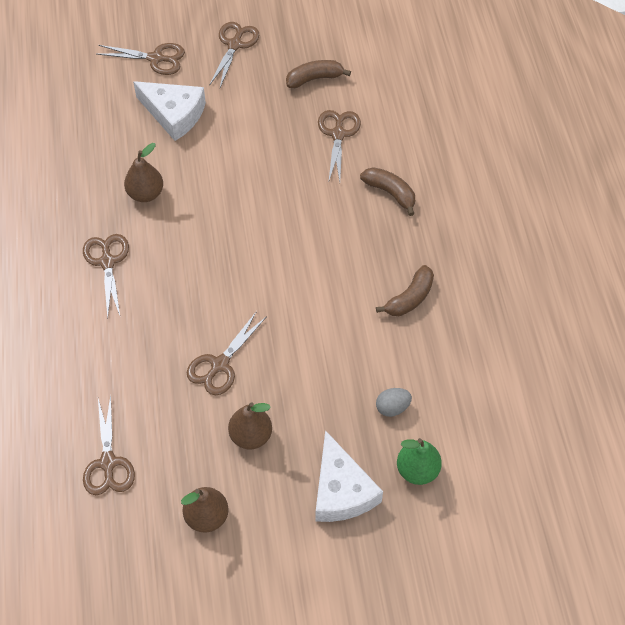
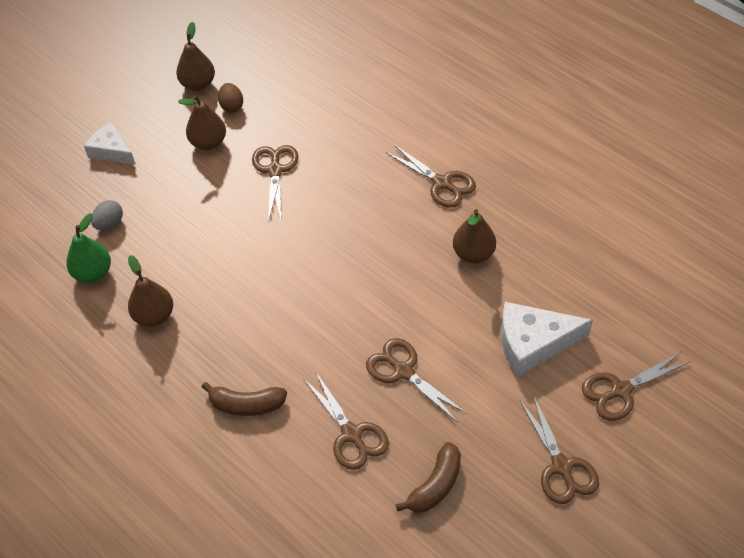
camera: 145 degrees right, 5 degrees down
brown scissors [83,395,135,495] -> brown scissors moved to [366,338,467,423]
white cheese [316,430,383,522] -> white cheese [84,122,136,165], size x0.66
brown banana [376,265,434,316] -> brown pear [128,255,173,327]
green pear [397,438,442,485] -> green pear moved to [66,213,111,283]
none -> brown egg [218,83,243,113]

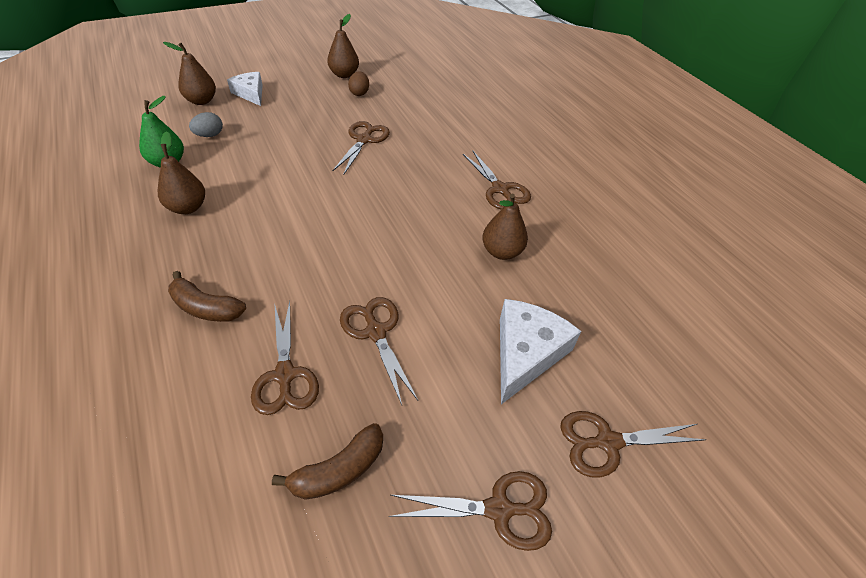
camera: 15 degrees right, 5 degrees down
brown pear [178,95,226,150] -> brown pear moved to [163,42,216,105]
white cheese [501,302,593,376] -> white cheese turned 105 degrees clockwise [500,299,581,404]
brown scissors [520,395,599,504] -> brown scissors turned 90 degrees counterclockwise [389,471,552,551]

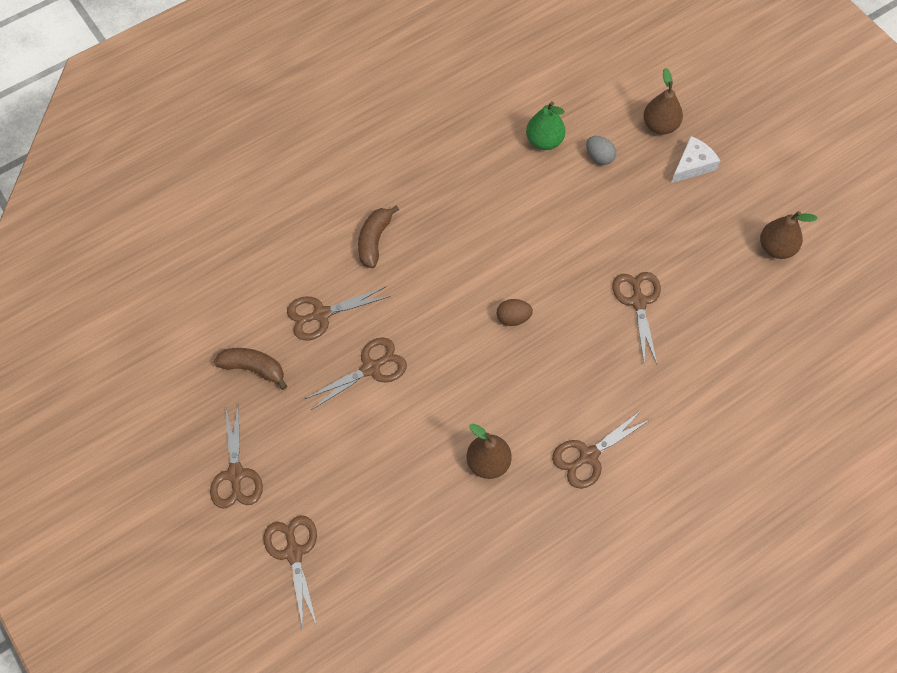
camera: 85 degrees right, 15 degrees up
brown pear [158,131,205,214] -> none
brown banana [272,423,383,500] -> brown banana turned 150 degrees clockwise [214,348,287,390]
brown scissors [332,121,390,175] -> brown scissors turned 105 degrees counterclockwise [612,272,661,366]
brown egg [348,71,369,96] -> brown egg moved to [497,299,533,326]
white cheese [500,299,581,404] -> none

